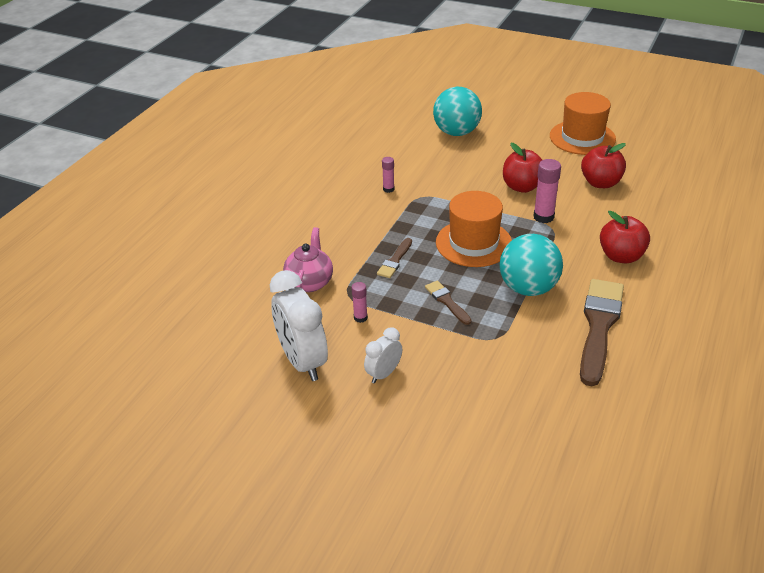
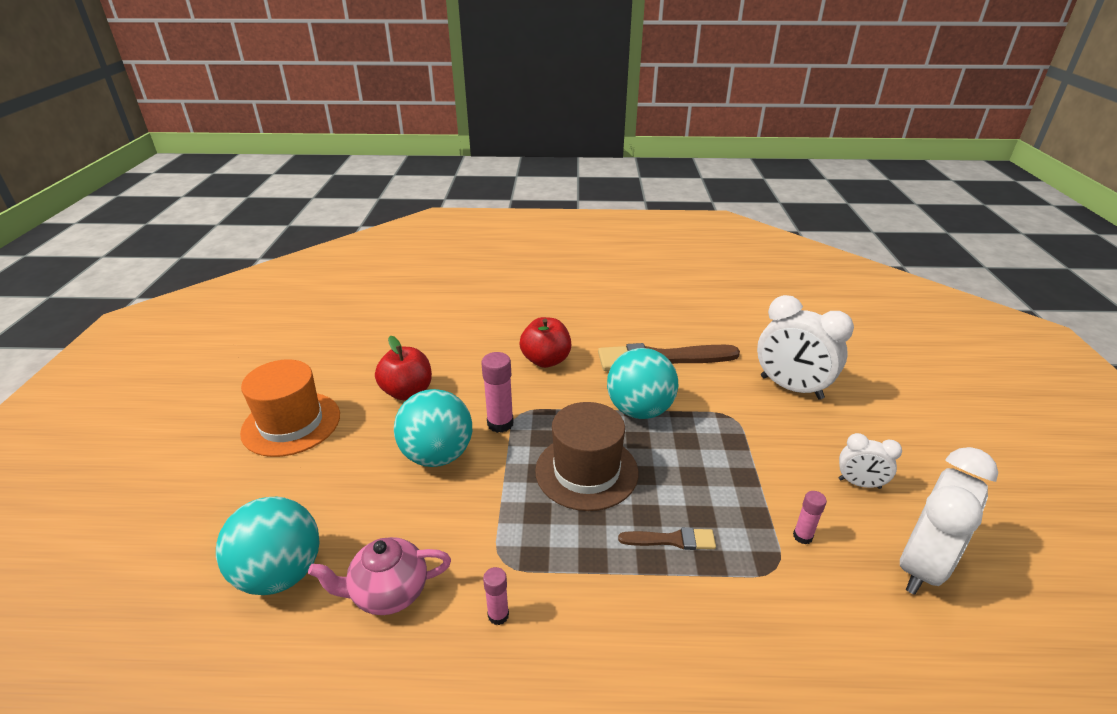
camera: 115 degrees left, 5 degrees down
pink teapot [283,227,333,292] -> pink teapot moved to [308,537,451,615]
brown brush [425,280,472,325] -> none
orange hat [436,191,512,267] -> brown hat [535,402,638,511]
red apple [503,143,542,193] -> turquoise ball [394,389,472,467]
none -> white clock [757,295,854,400]

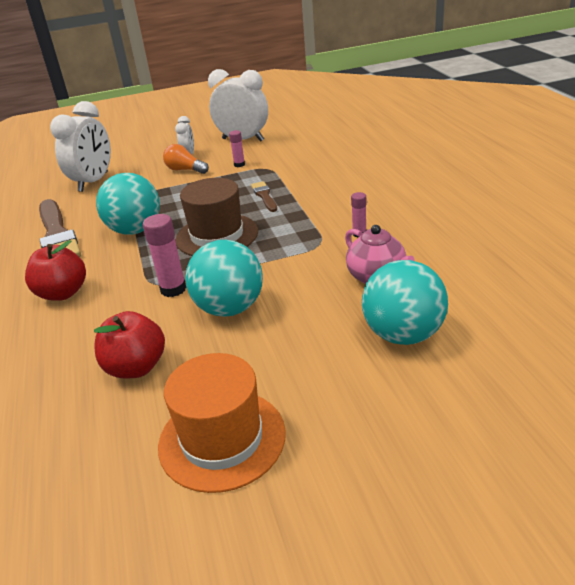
camera: 105 degrees left, 0 degrees up
none -> orange light bulb [163,144,209,174]

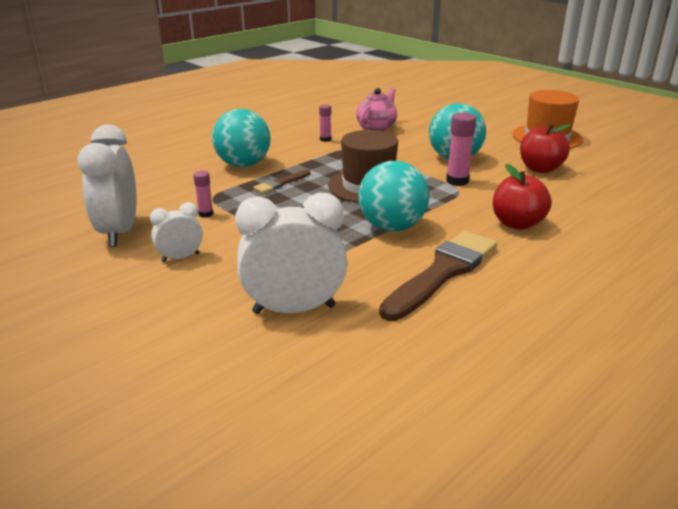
camera: 120 degrees left, 5 degrees down
orange light bulb [163,144,209,174] -> none
turquoise ball [362,260,448,345] -> turquoise ball moved to [212,109,270,167]

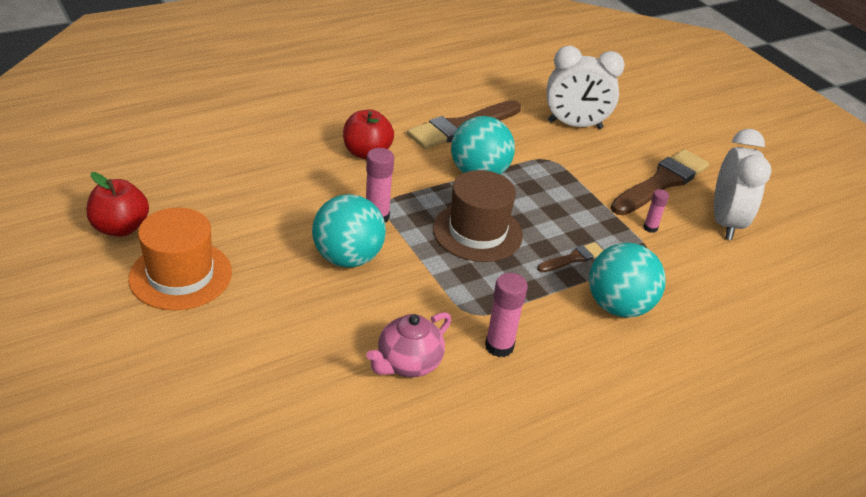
camera: 170 degrees left, 10 degrees up
white clock [150,202,203,262] -> brown brush [611,149,709,215]
pink glue stick [319,104,331,142] -> pink glue stick [485,273,528,357], size x1.69
red apple [520,124,571,173] -> red apple moved to [86,172,149,237]

